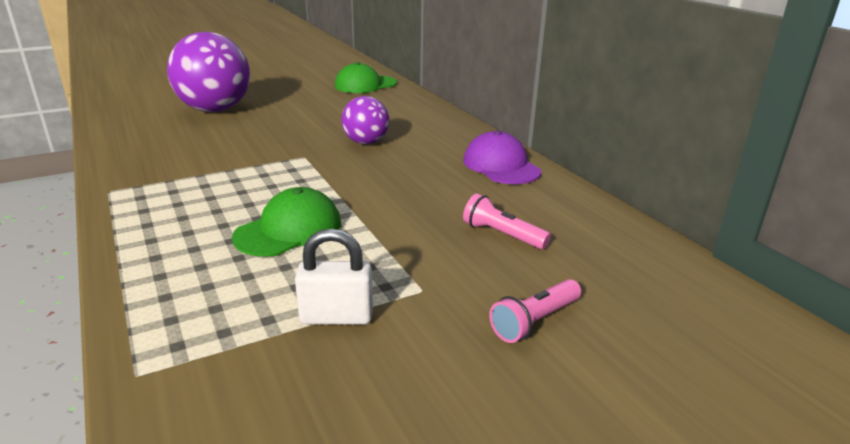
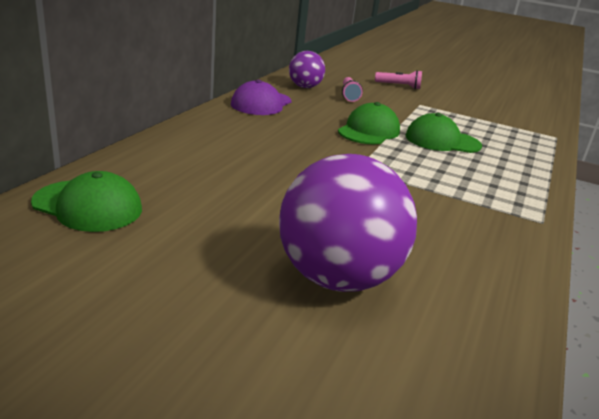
camera: 130 degrees left, 0 degrees up
white padlock [295,229,373,325] -> none
purple ball [341,96,389,144] -> purple ball moved to [289,51,325,88]
none -> green cap [338,102,400,144]

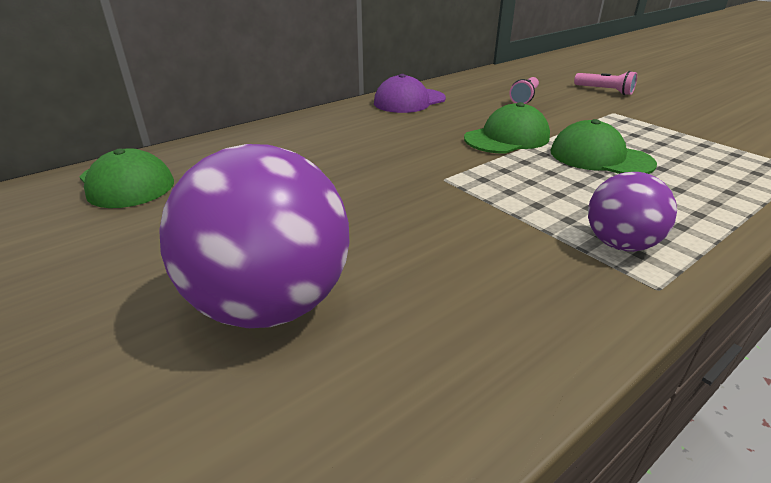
camera: 30 degrees right, 5 degrees up
purple ball [289,51,325,88] -> purple ball moved to [588,172,677,252]

